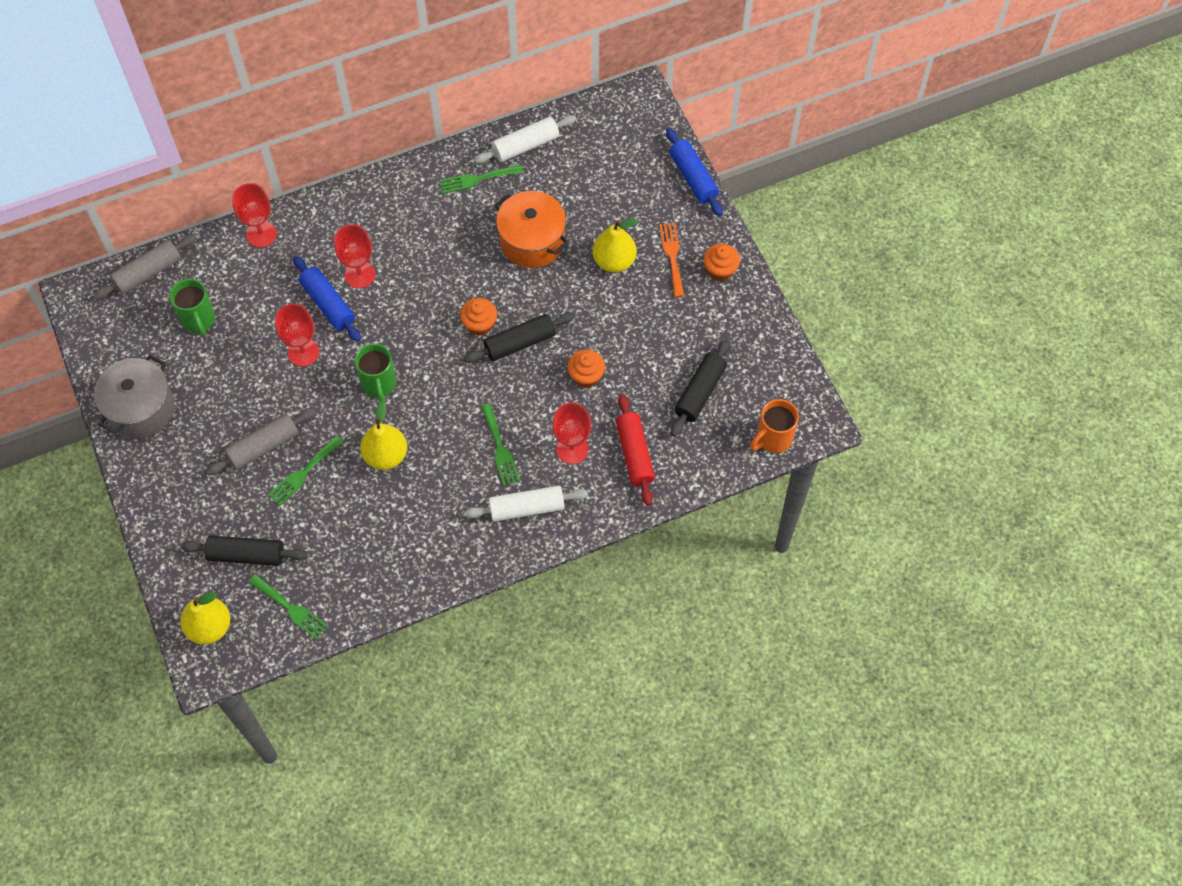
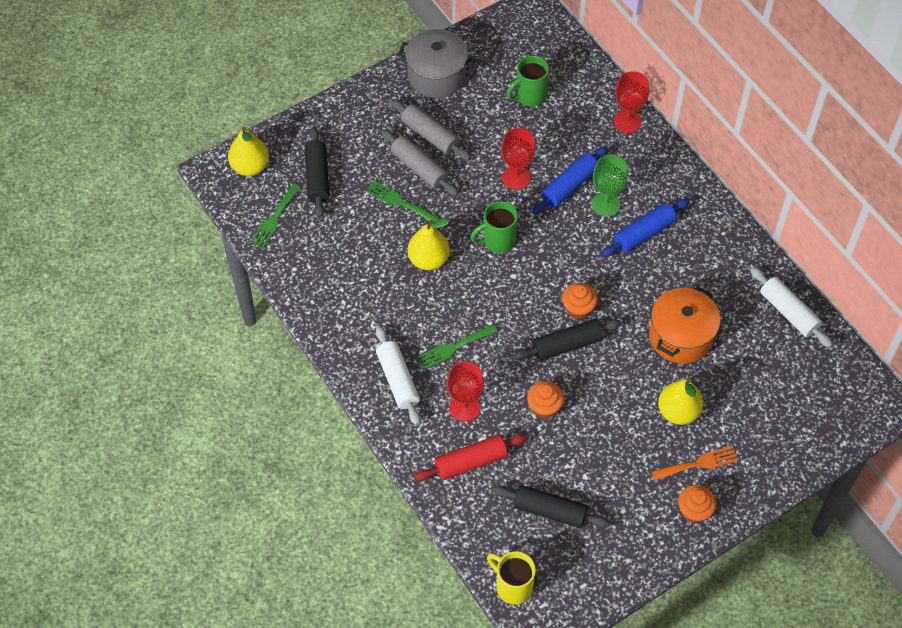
camera: 80 degrees right, 5 degrees down
grey rolling pin [94,234,197,300] -> grey rolling pin moved to [390,99,471,161]
red goblet [334,225,376,289] -> green goblet [592,155,628,216]
green fork [439,165,524,194] -> none
black rolling pin [464,313,575,363] -> black rolling pin turned 75 degrees counterclockwise [513,319,621,361]
blue rolling pin [666,128,723,216] -> blue rolling pin moved to [601,199,689,257]
orange mug [750,399,799,453] -> yellow mug [487,551,536,605]

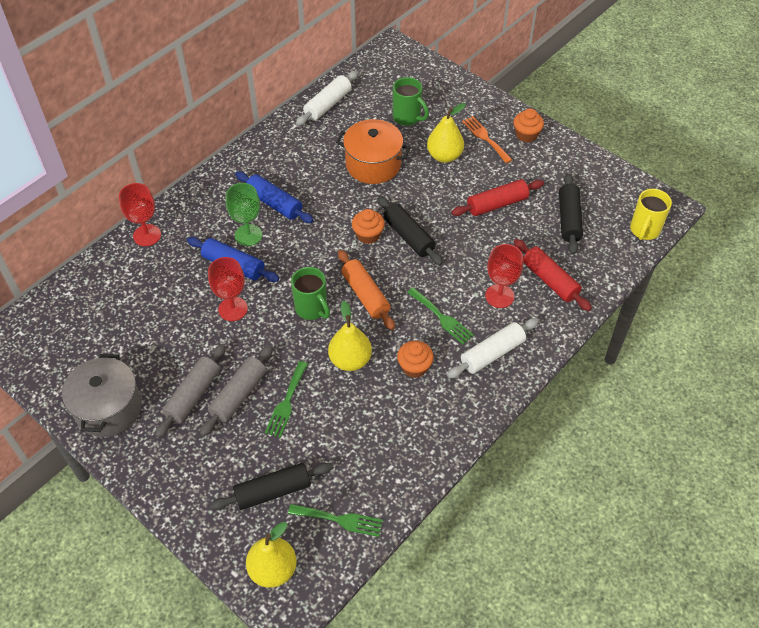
camera: 105 degrees left, 5 degrees down
green mug [507,56,549,106] -> green mug moved to [393,77,429,126]
orange cupcake [527,381,564,419] -> orange cupcake moved to [397,341,434,378]
none -> orange rolling pin [338,250,395,330]
none -> red rolling pin [451,179,544,216]

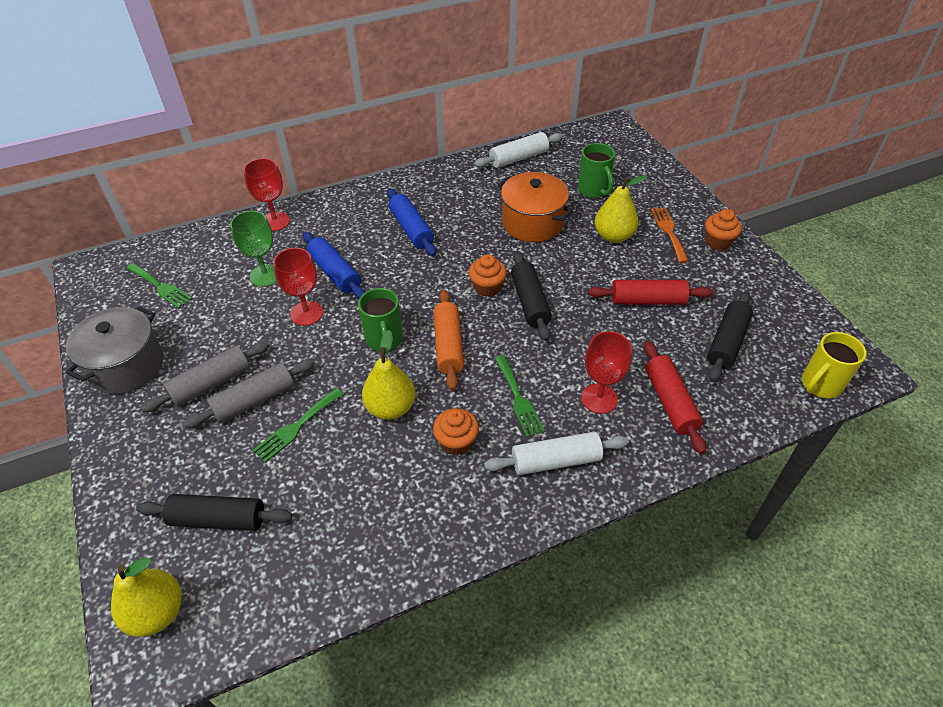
camera: 25 degrees right, 5 degrees down
green goblet [226,183,262,246] -> green goblet moved to [230,211,277,287]
green fork [288,504,383,537] -> green fork moved to [126,263,193,308]

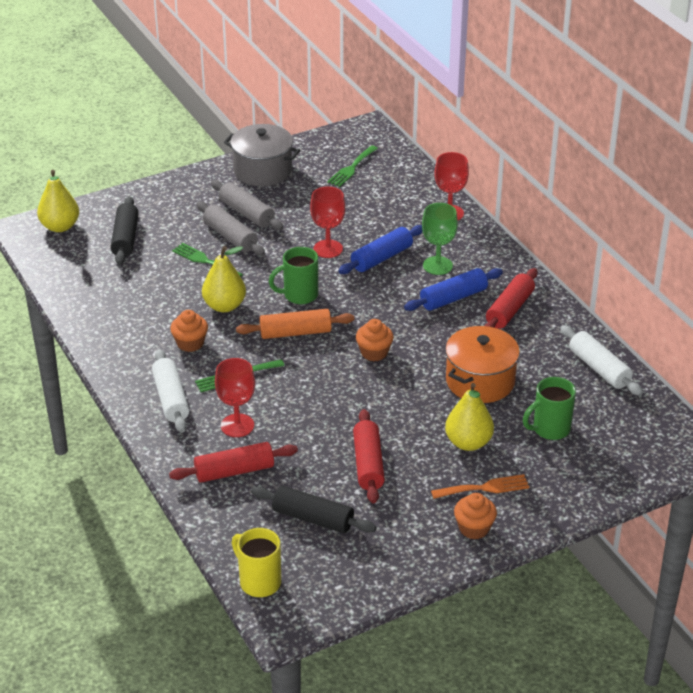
camera: 85 degrees right, 10 degrees down
green goblet [230,211,277,287] -> green goblet moved to [422,203,458,275]
black rolling pin [511,251,552,341] -> none
none -> red rolling pin [484,268,537,329]

